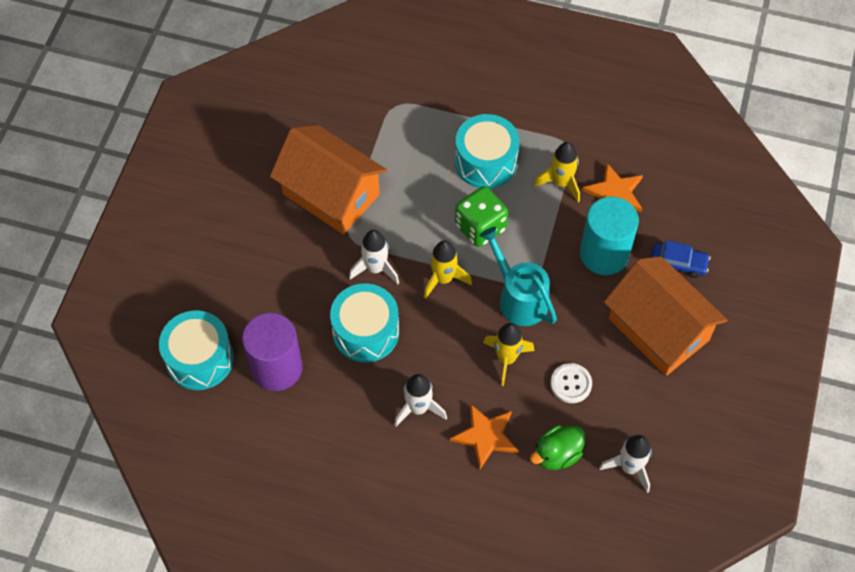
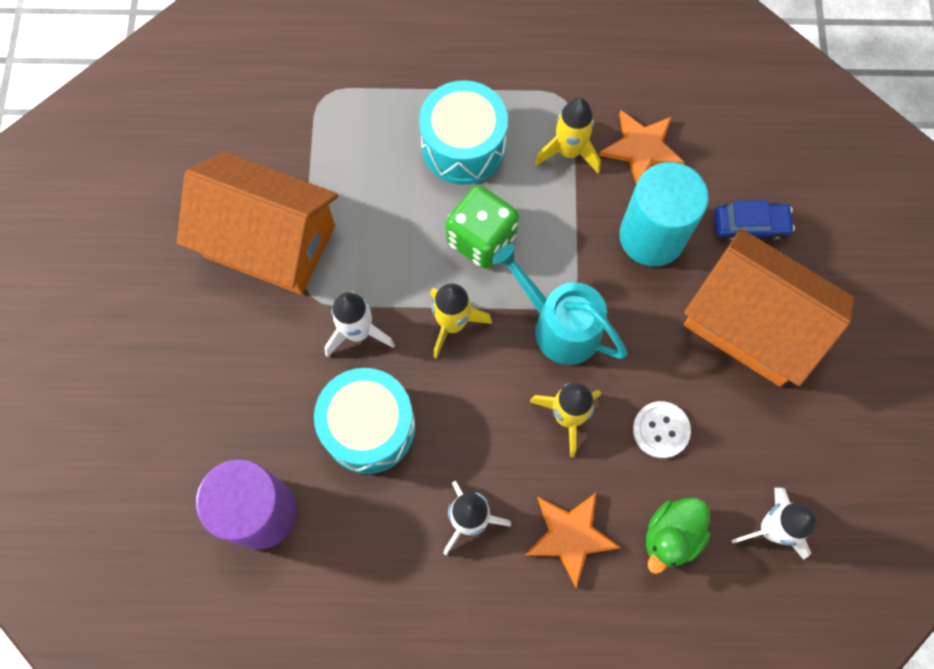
camera: 15 degrees left, 10 degrees up
turquoise drum [159,311,234,390] -> none

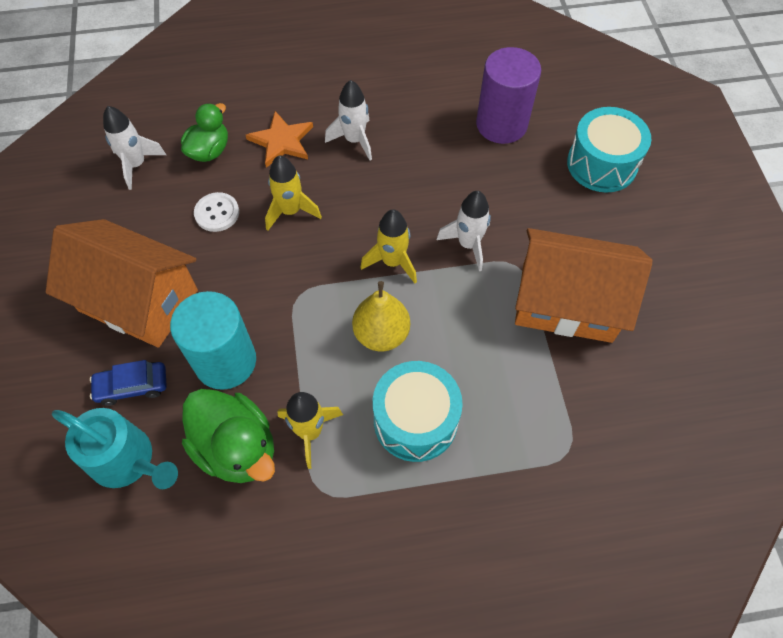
camera: 170 degrees right, 10 degrees down
turquoise drum [314,368,415,474] -> turquoise drum moved to [567,107,651,193]
green dice [446,185,519,269] -> yellow pear [352,281,410,351]
turquoise watering can [493,244,627,365] -> turquoise watering can moved to [52,408,178,489]
orange star [599,110,685,184] -> green duck [182,389,275,483]

